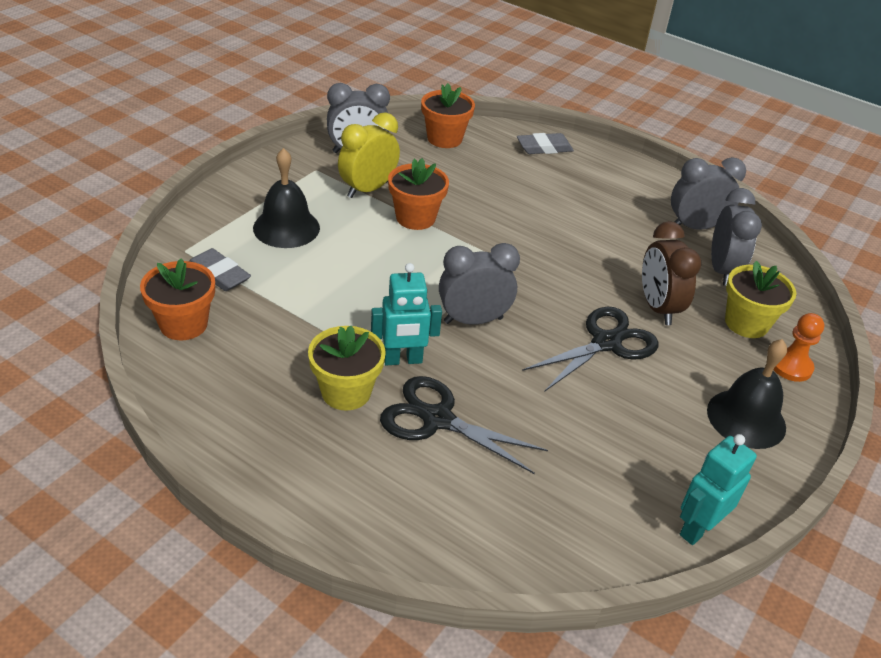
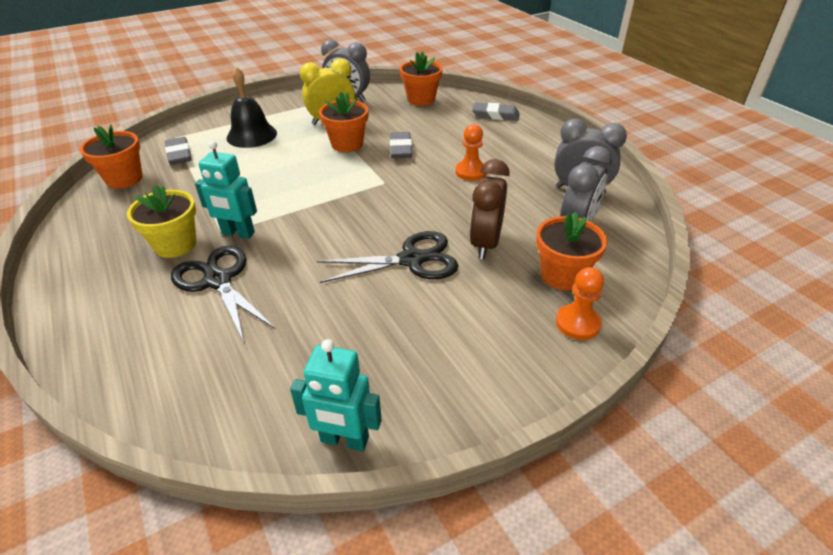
camera: 30 degrees right, 0 degrees up
grey clock [439,243,520,324] -> none
turquoise robot [680,434,757,545] -> turquoise robot turned 150 degrees counterclockwise [290,339,382,451]
black bell [707,339,787,449] -> none
yellow flower pot [725,261,796,338] -> orange flower pot [536,212,607,290]
none -> grey eraser [390,132,412,158]
none -> orange pawn [455,124,486,181]

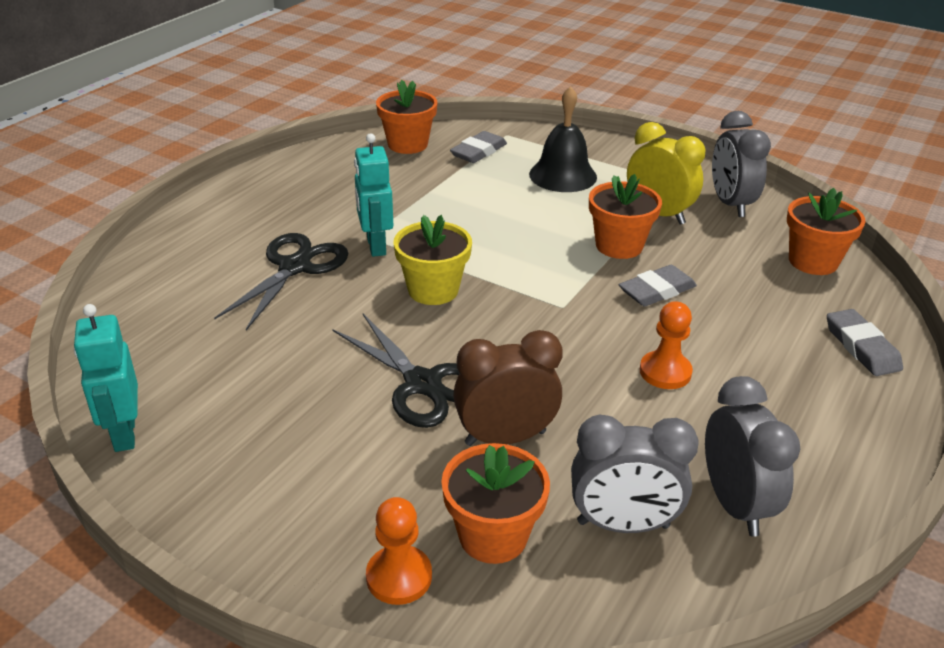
camera: 60 degrees right, 5 degrees down
yellow flower pot [127,184,197,258] -> yellow flower pot moved to [394,215,472,305]

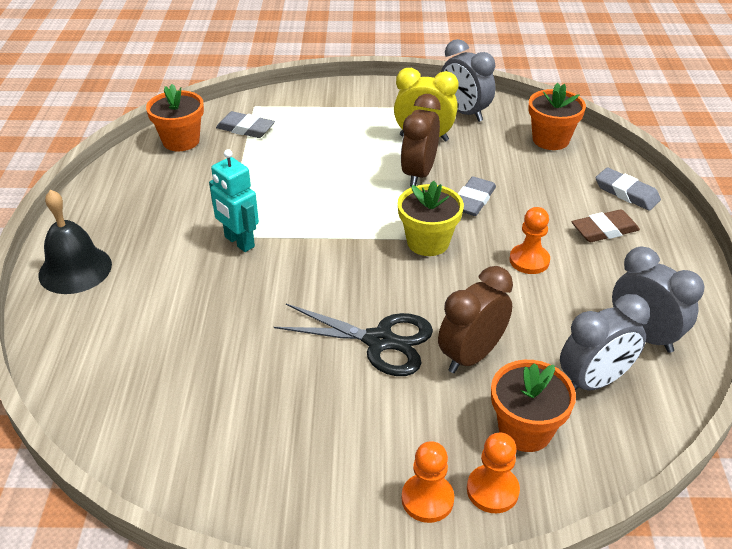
camera: 30 degrees left, 5 degrees up
turquoise robot [74,304,138,452] -> none
black scissors [214,233,349,330] -> none
yellow flower pot [394,215,472,305] -> yellow flower pot moved to [398,181,464,256]
grey eraser [450,131,507,163] -> grey eraser turned 75 degrees counterclockwise [216,111,275,138]
black bell [529,86,597,192] -> black bell moved to [38,189,112,294]
orange flower pot [589,174,662,259] -> brown clock [401,94,441,186]
none -> orange pawn [402,441,454,523]
none -> brown eraser [572,209,640,242]

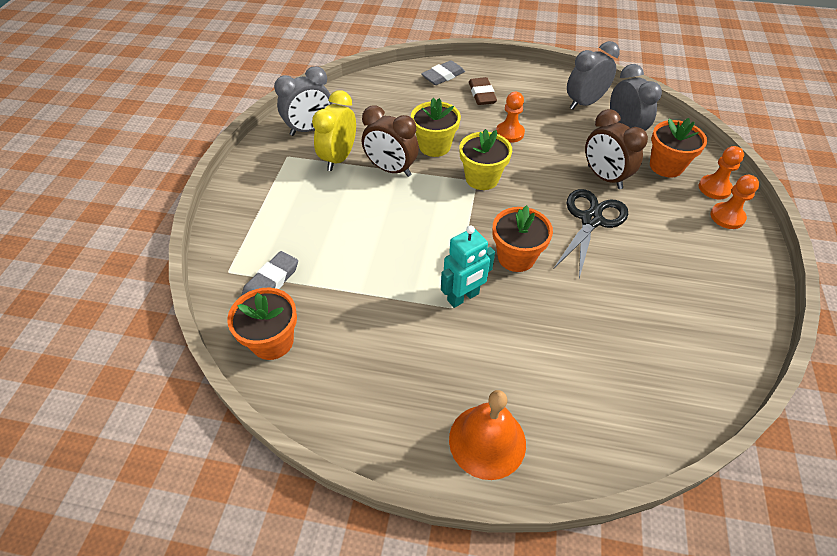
camera: 80 degrees left, 10 degrees up
black bell [38,189,112,294] -> orange bell [449,390,526,480]
grey eraser [458,177,496,216] -> yellow flower pot [411,98,461,157]
orange flower pot [528,83,586,150] -> orange flower pot moved to [492,205,553,272]

